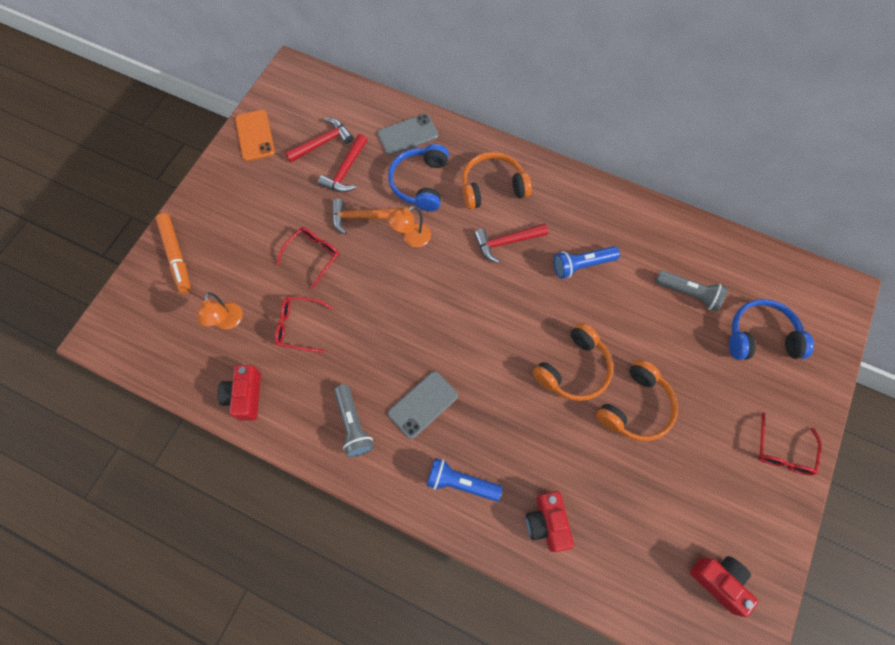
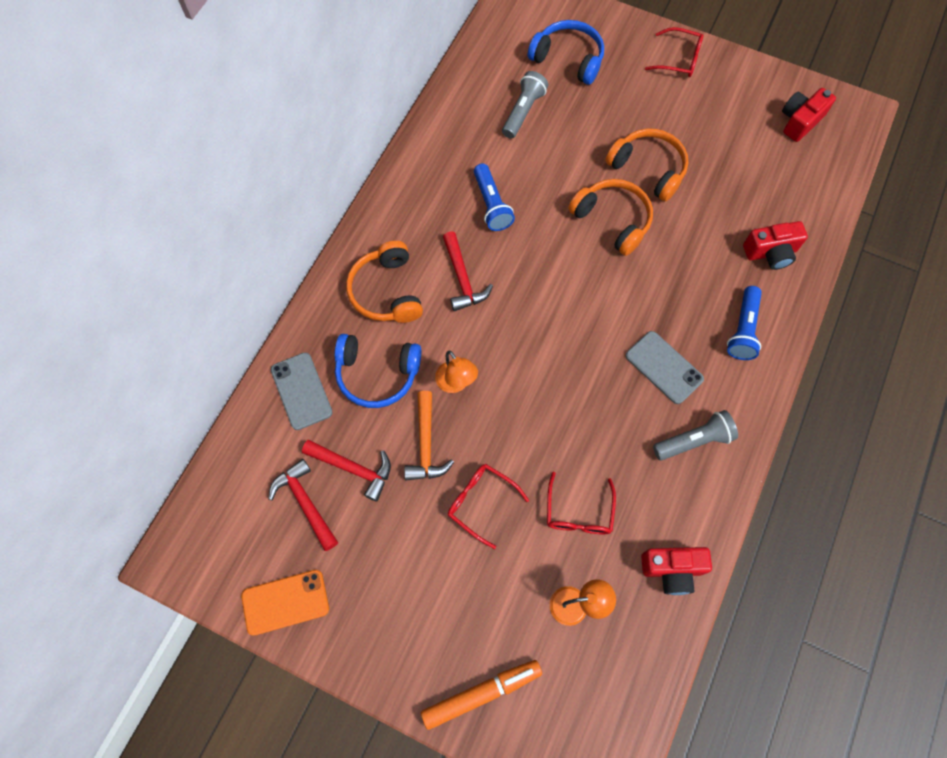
camera: 90 degrees left, 0 degrees up
blue headphones [729,299,814,360] -> blue headphones turned 120 degrees clockwise [528,20,604,85]

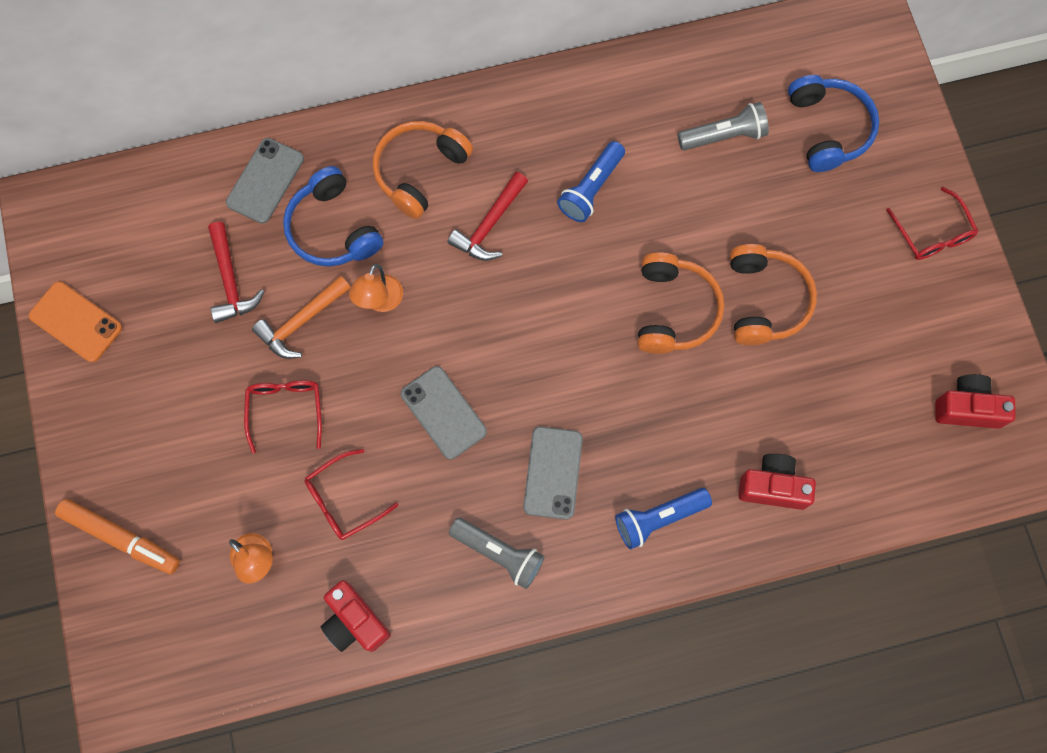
camera: 50 degrees right, 5 degrees up
red hammer [268,459,338,551] -> none
red camera [743,221,808,270] -> red camera turned 150 degrees clockwise [739,454,816,510]
none -> grey phone [401,366,487,460]

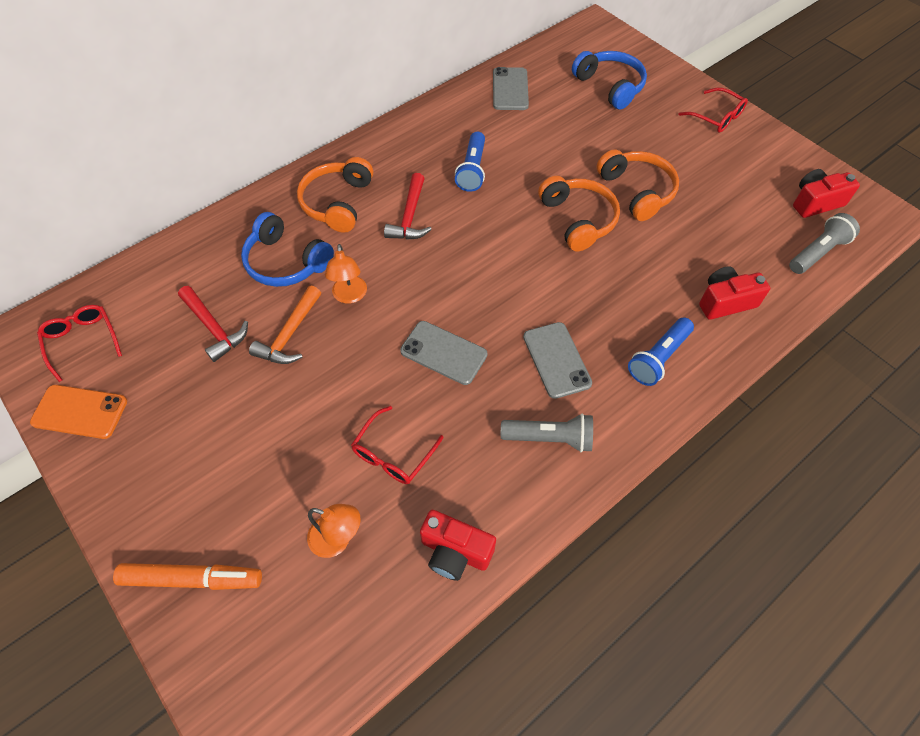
camera: 25 degrees left, 15 degrees down
grey phone [226,138,304,224] -> grey phone moved to [493,67,529,110]
red glasses [244,380,322,454] -> red glasses moved to [37,305,122,382]
grey flashlight [678,102,769,150] -> grey flashlight moved to [789,213,860,274]

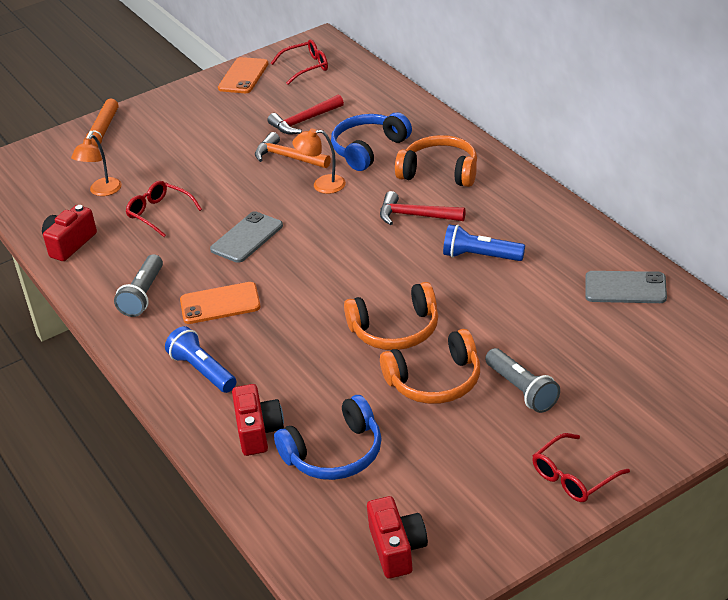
camera: 100 degrees right, 20 degrees down
grey phone [523,322,592,399] -> orange phone [180,282,261,324]
blue headphones [572,51,647,110] -> blue headphones moved to [274,395,382,480]
grey flashlight [789,213,860,274] -> grey flashlight moved to [485,348,560,413]

